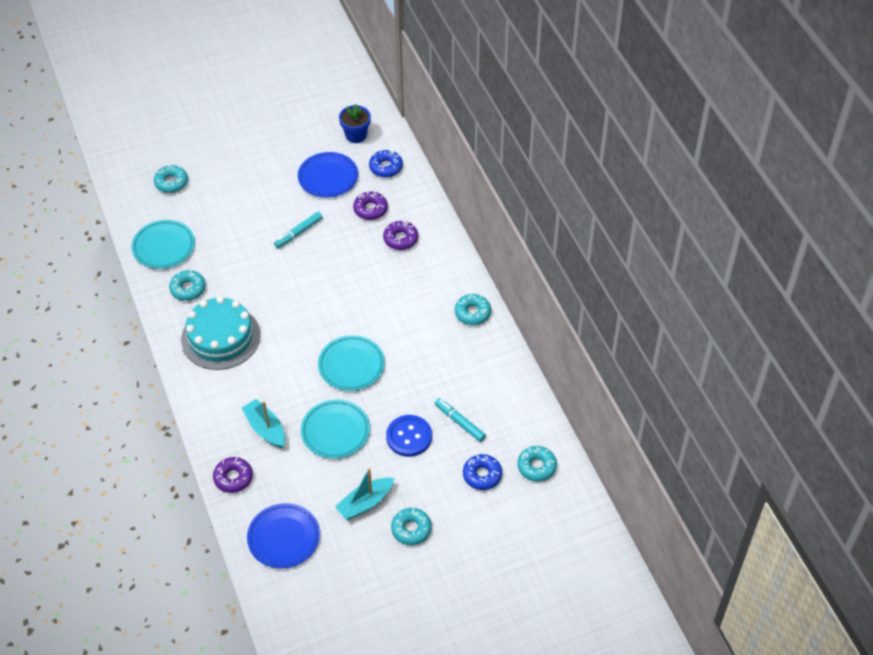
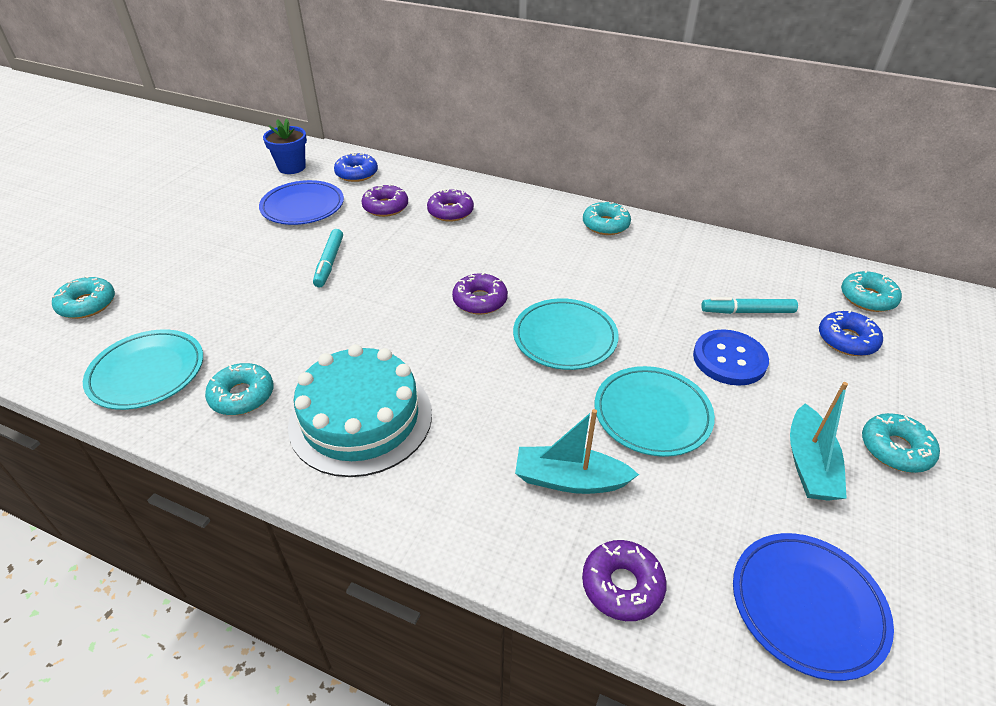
camera: 45 degrees left, 10 degrees down
none -> purple donut [452,272,508,315]

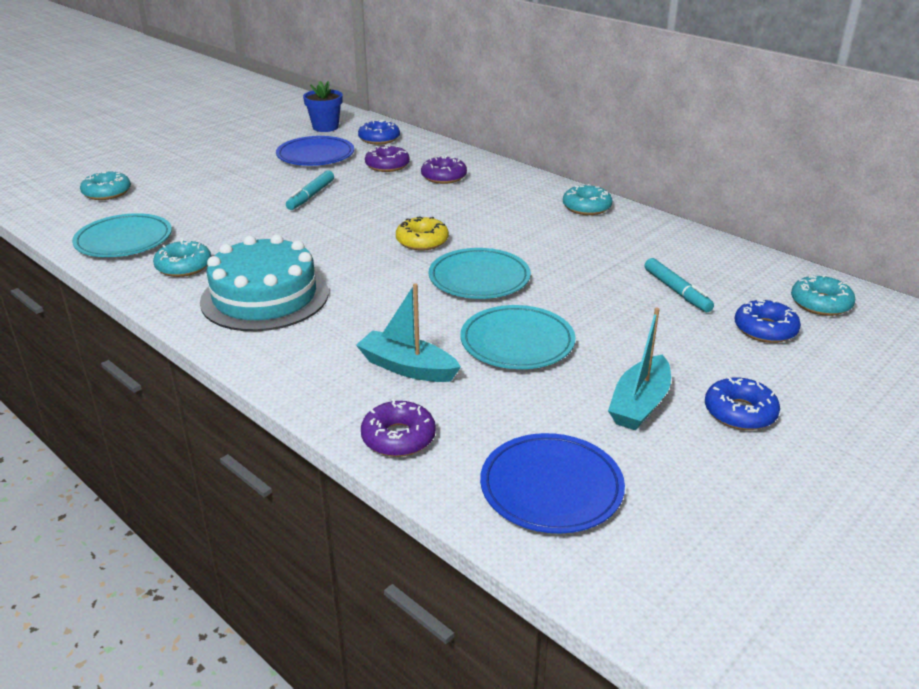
camera: 20 degrees right, 10 degrees down
purple donut [452,272,508,315] -> yellow donut [396,216,449,251]
blue button [693,329,769,386] -> none
turquoise marker [701,297,798,314] -> turquoise marker turned 135 degrees counterclockwise [644,258,714,312]
turquoise donut [862,413,940,473] -> blue donut [705,376,780,430]

